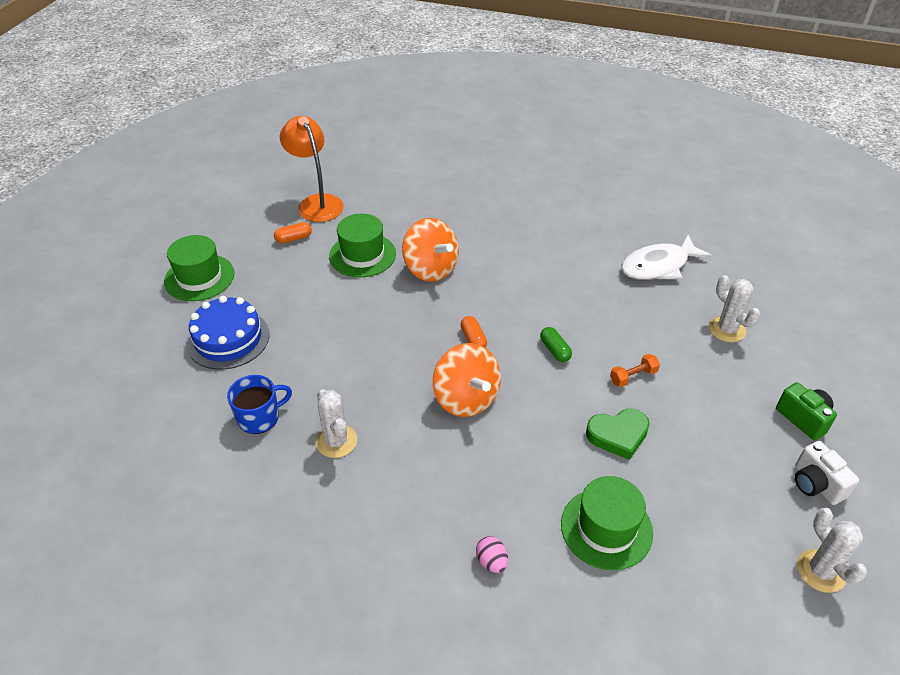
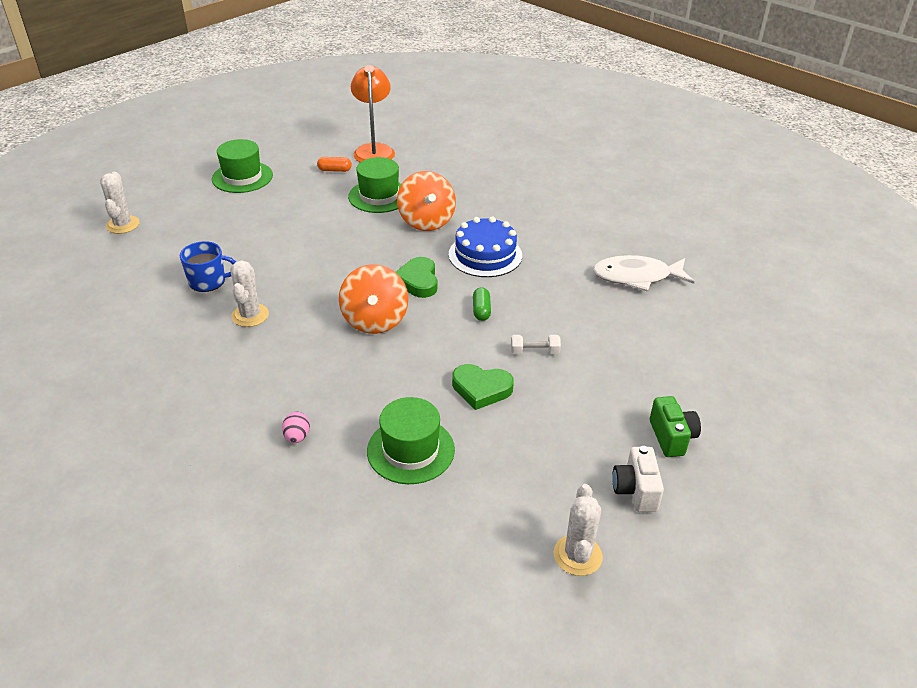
camera: 25 degrees right, 5 degrees down
blue cake [187,296,270,370] -> blue cake moved to [449,216,522,277]
orange capsule [461,316,487,347] -> green heart [396,257,437,298]
orange dumbbell [610,354,660,387] -> white dumbbell [511,335,561,354]
white cactus [709,275,761,342] -> white cactus moved to [100,172,140,234]

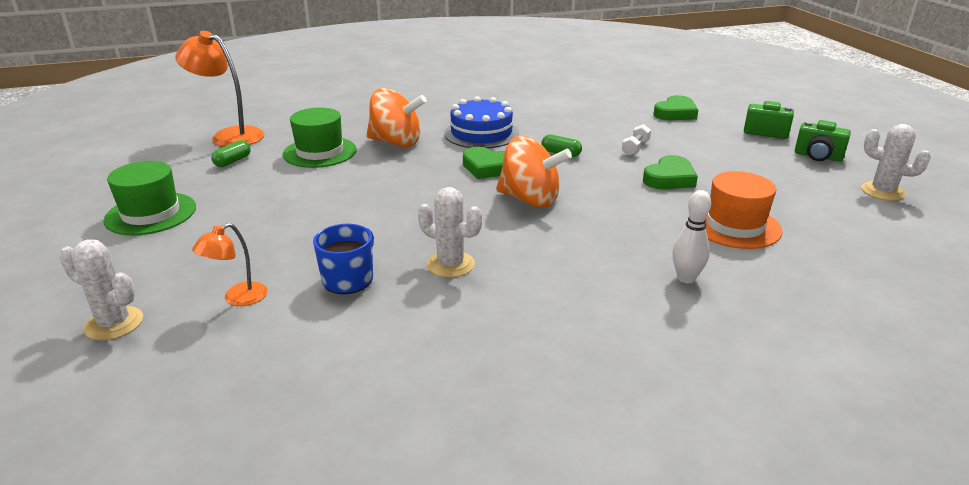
camera: 60 degrees left, 10 degrees down
pink egg [282,412,310,443] -> white bowling pin [672,190,711,283]
orange capsule [317,157,352,172] -> green capsule [211,140,251,167]
green hat [367,397,455,484] -> orange hat [705,171,783,249]
white fish [593,255,695,292] -> none
white camera [612,446,664,512] -> green camera [795,120,851,161]
none -> orange lamp [192,223,268,306]
none -> green heart [653,95,698,120]

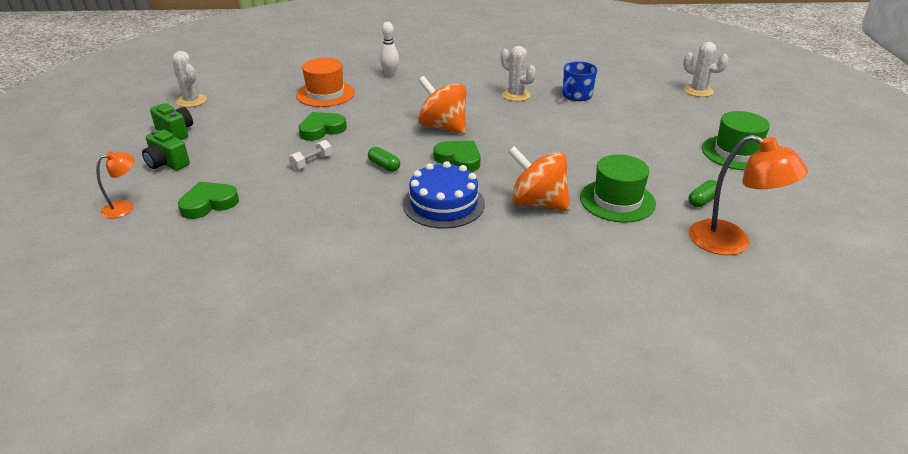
camera: 165 degrees left, 5 degrees up
orange lamp [192,223,268,306] -> orange lamp moved to [96,151,135,218]

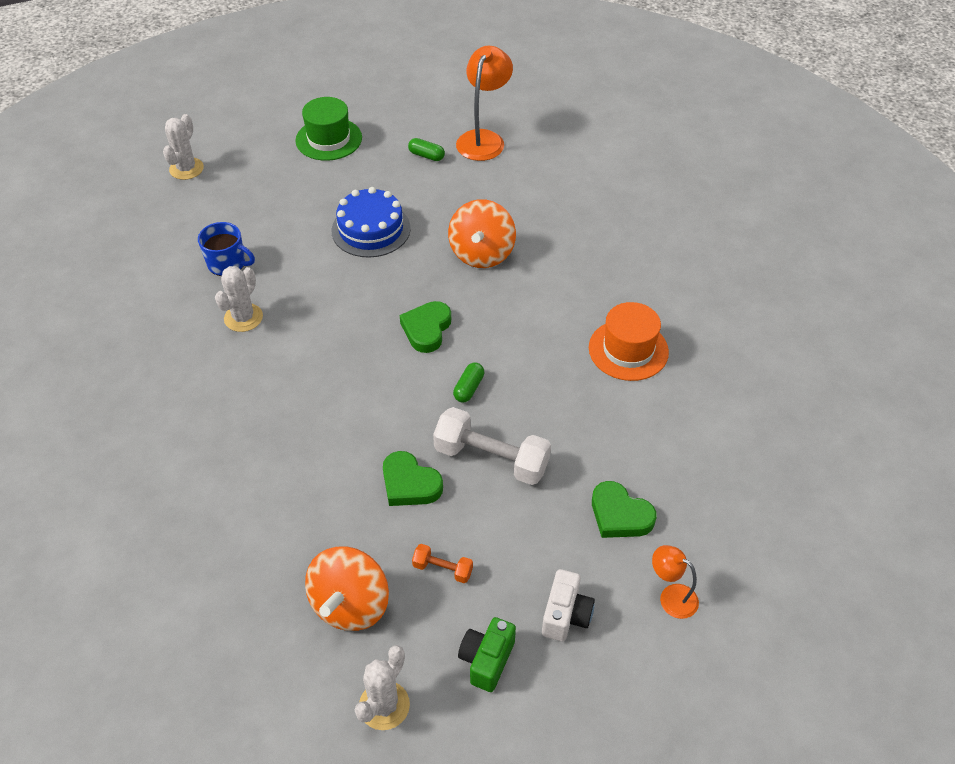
camera: 110 degrees left, 15 degrees up
green camera [142,130,190,170] -> white camera [542,569,595,641]
white dumbbell [289,140,332,170] -> white dumbbell [433,407,551,485], size x2.07
orange hat [296,58,355,107] -> orange hat moved to [589,302,669,381]
white bowling pin [380,22,399,77] -> none
blue cake [403,161,485,229] -> blue cake moved to [331,187,411,258]
orange spinning top [418,76,467,134] -> orange spinning top moved to [305,547,389,631]
green hat [580,154,656,223] -> none
none -> orange dumbbell [412,544,473,583]

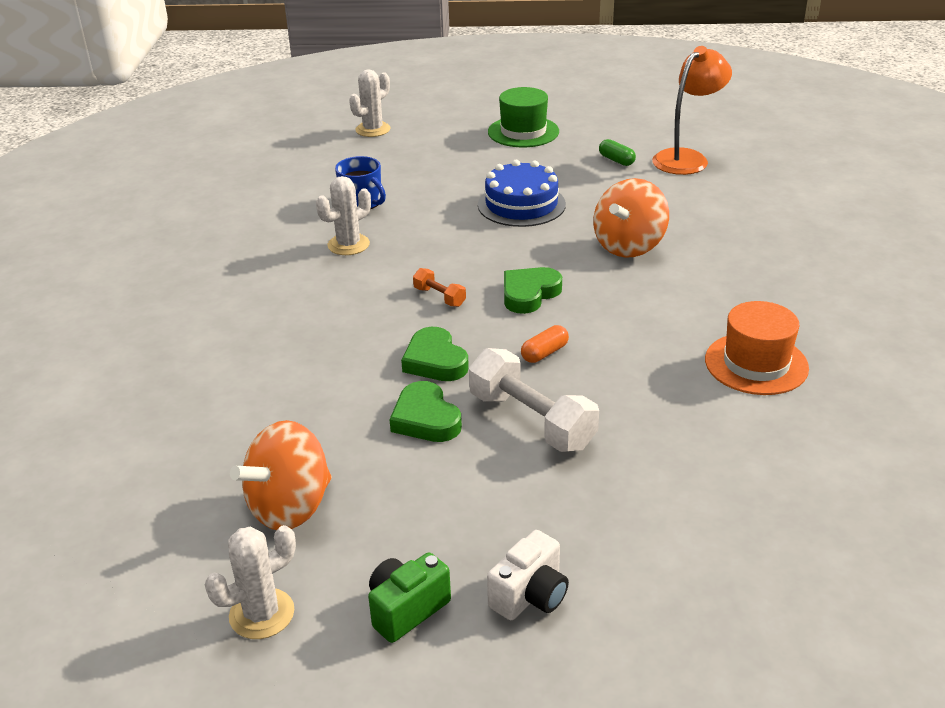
camera: 25 degrees right, 15 degrees down
orange dumbbell [412,544,473,583] -> orange dumbbell moved to [413,268,466,307]
green capsule [453,363,484,402] -> orange capsule [521,325,569,363]
green heart [592,481,656,538] -> green heart moved to [401,327,469,381]
orange lamp [652,545,699,619] -> none

